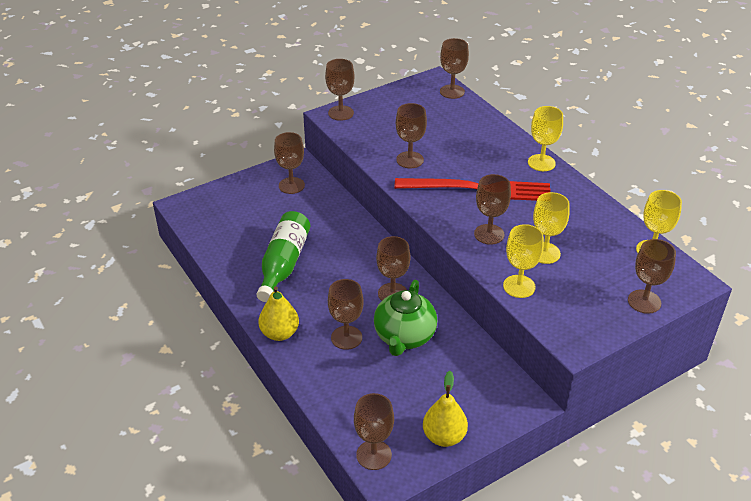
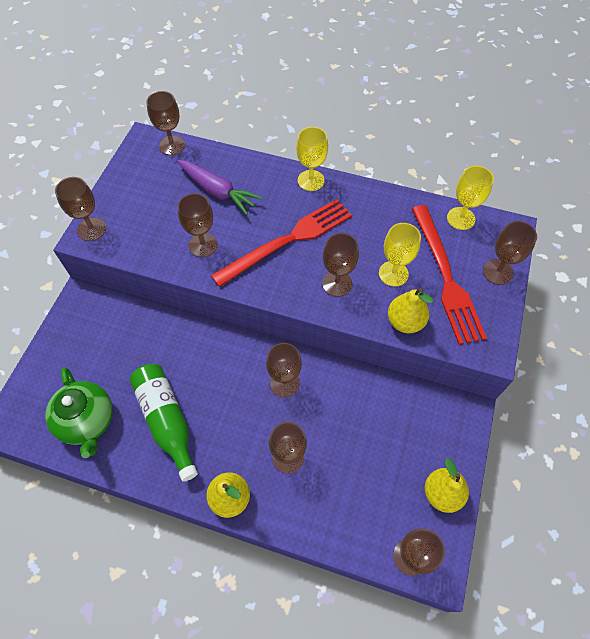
camera: 40 degrees left, 20 degrees up
brown goblet [274,132,305,194] -> none
green teapot [374,280,437,356] -> green teapot moved to [45,367,113,458]
yellow goblet [503,224,544,298] -> yellow pear [388,288,434,333]
none -> purple carrot [177,160,263,215]
none -> red fork [412,205,487,345]

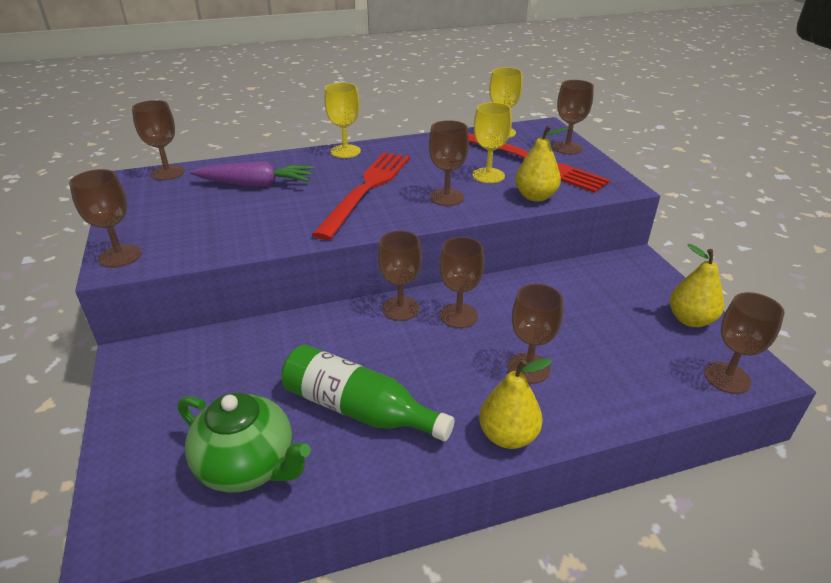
camera: 35 degrees left, 25 degrees down
brown goblet [177,193,218,257] -> brown goblet moved to [378,231,422,321]

